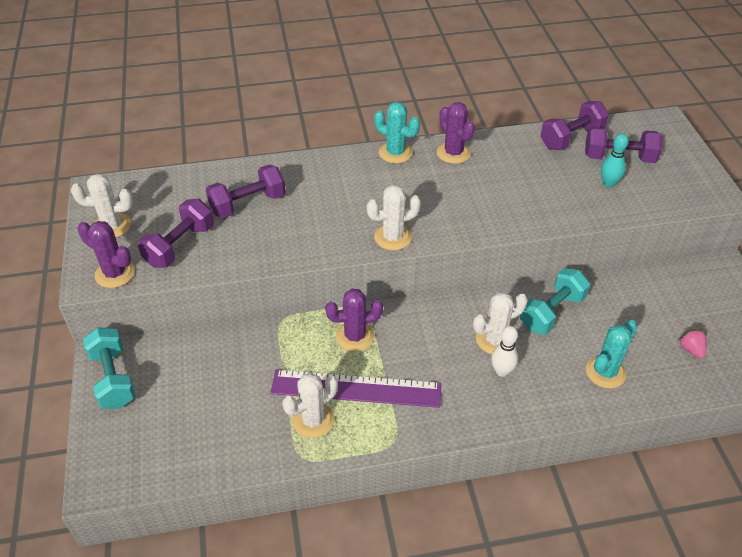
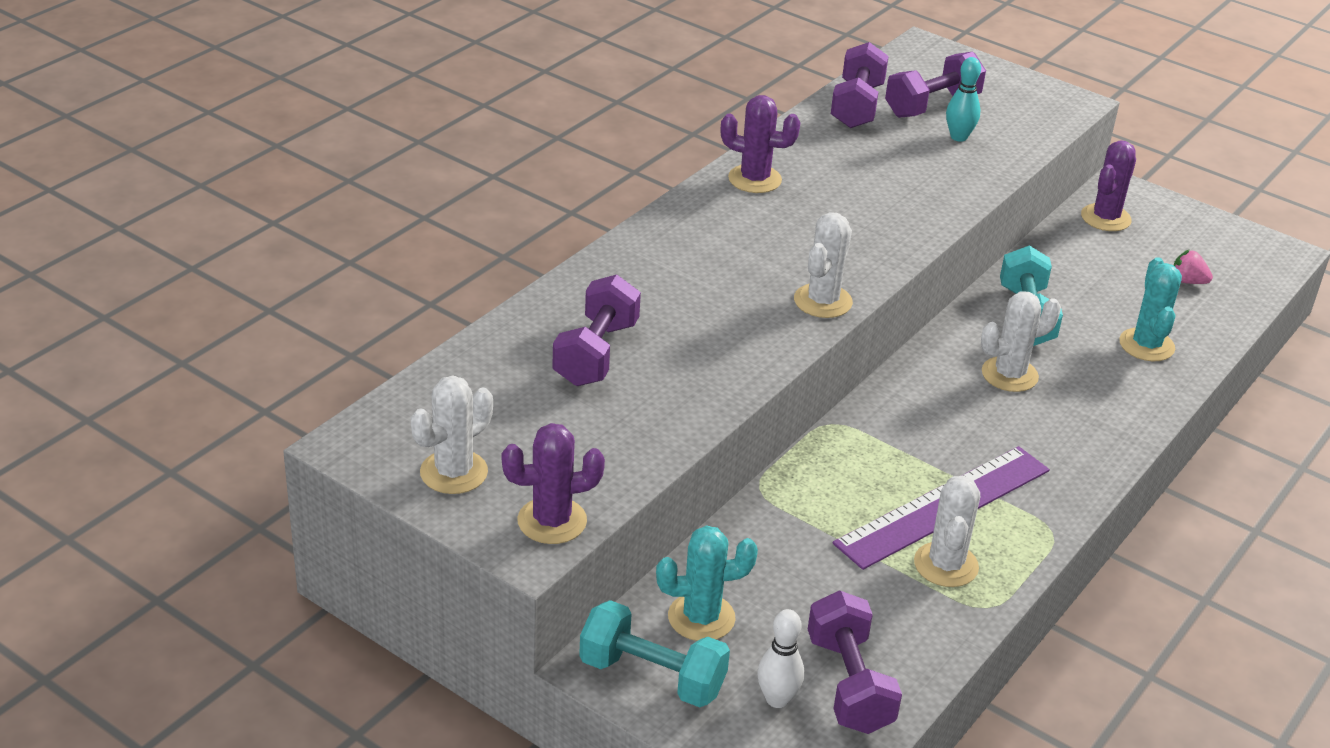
camera: 45 degrees left, 10 degrees down
purple dumbbell [138,199,214,268] -> purple dumbbell moved to [808,590,902,734]
purple cactus [325,288,383,351] -> purple cactus moved to [1081,140,1136,231]
turquoise cactus [374,102,420,163] -> turquoise cactus moved to [656,526,758,641]
white cactus [473,292,528,354] -> white cactus turned 45 degrees clockwise [981,291,1061,392]
white bowling pin [491,326,518,377] -> white bowling pin moved to [757,609,804,708]

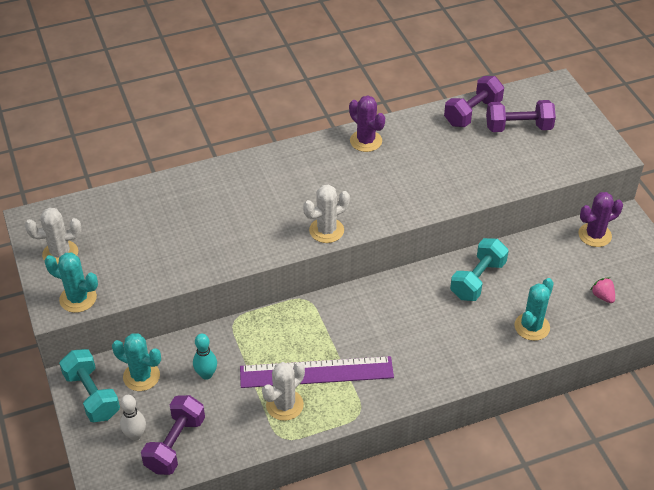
camera: 35 degrees right, 10 degrees up
purple cactus [502,423,605,544] -> turquoise cactus [44,252,98,313]
purple dumbbell [552,274,641,386] -> none
turquoise bowling pin [946,57,981,142] -> turquoise bowling pin moved to [193,333,217,380]
white cactus [981,291,1061,392] -> none

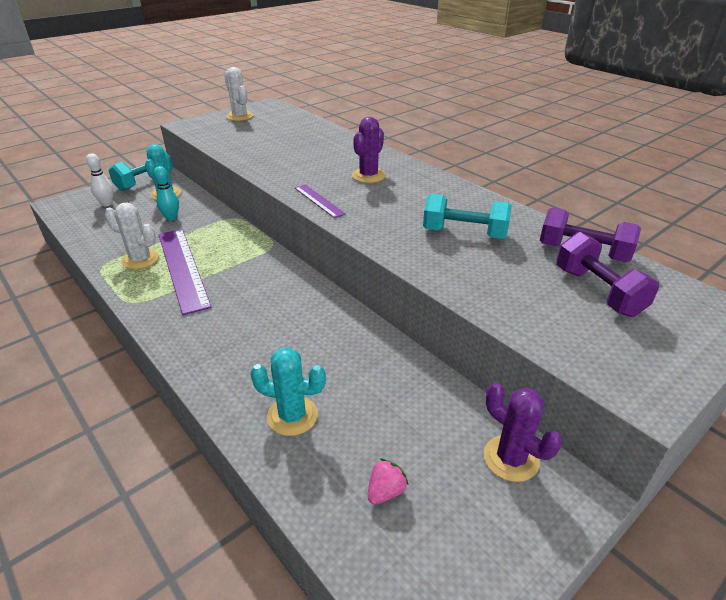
camera: 70 degrees right, 10 degrees down
turquoise cactus [44,252,98,313] -> none
purple dumbbell [141,395,205,475] -> none
white cactus [303,184,350,243] -> purple ruler [295,185,346,218]
purple cactus [349,96,385,152] -> purple cactus moved to [352,117,386,183]
turquoise dumbbell [450,238,509,301] -> turquoise dumbbell moved to [423,194,512,239]

